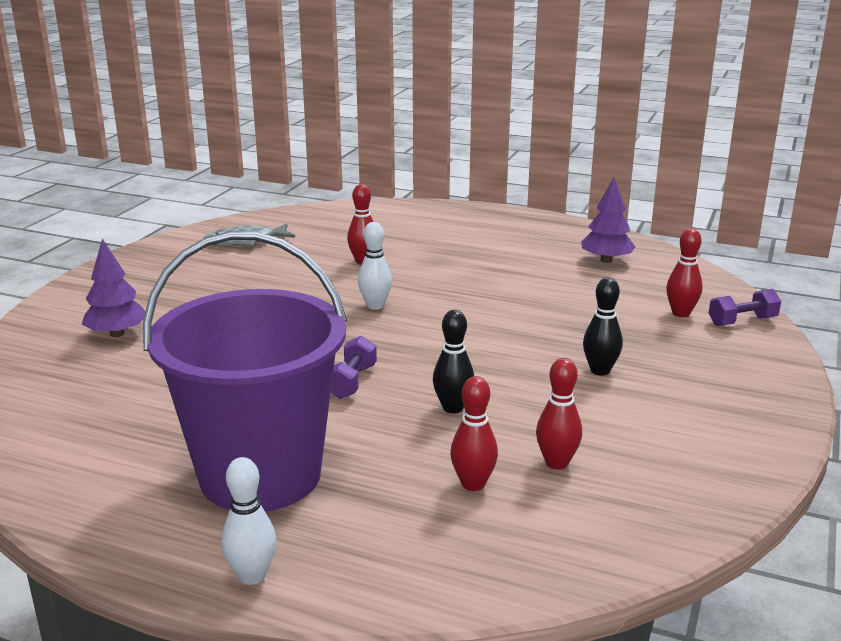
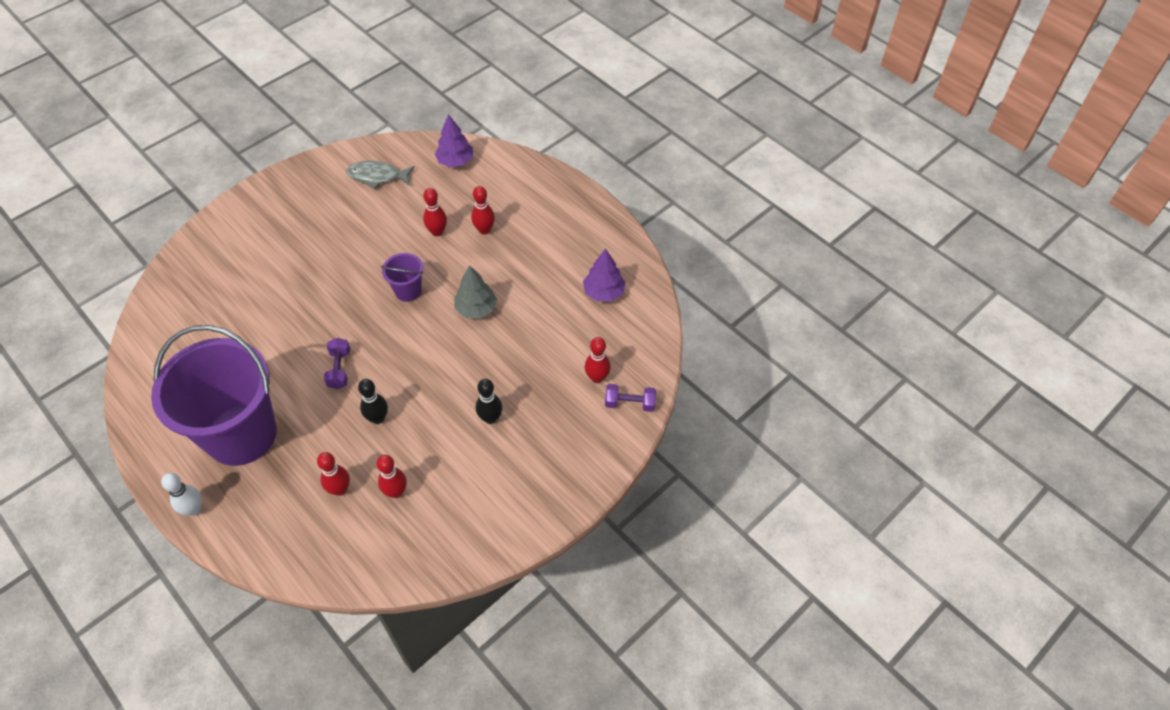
camera: 25 degrees right, 30 degrees up
purple tree [82,238,145,337] -> purple tree moved to [435,114,473,167]
purple dumbbell [331,336,377,399] -> purple dumbbell turned 45 degrees counterclockwise [324,338,350,389]
white bowling pin [358,222,392,310] -> purple bucket [381,253,423,302]
none -> grey tree [454,265,497,319]
none -> red bowling pin [471,186,495,234]

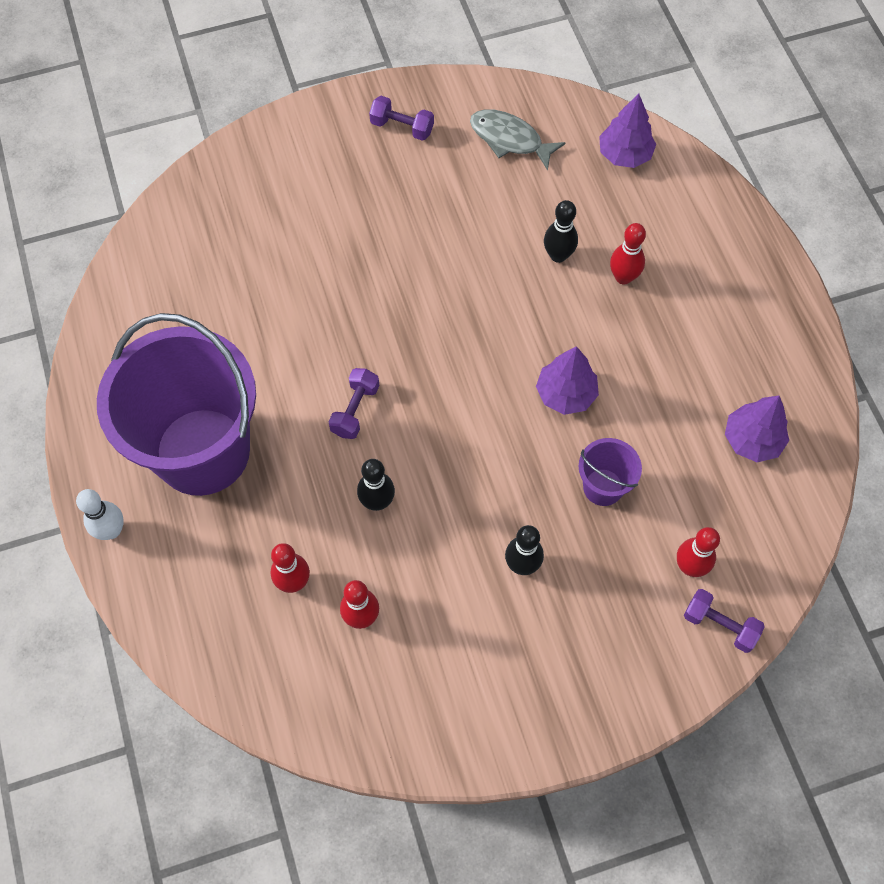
camera: 25 degrees right, 10 degrees up
purple bucket [381,253,423,302] -> purple bucket moved to [579,438,642,506]
red bowling pin [423,188,447,236] -> black bowling pin [544,200,578,263]
grey tree [454,265,497,319] -> purple tree [536,346,599,415]
none -> purple dumbbell [369,96,434,141]

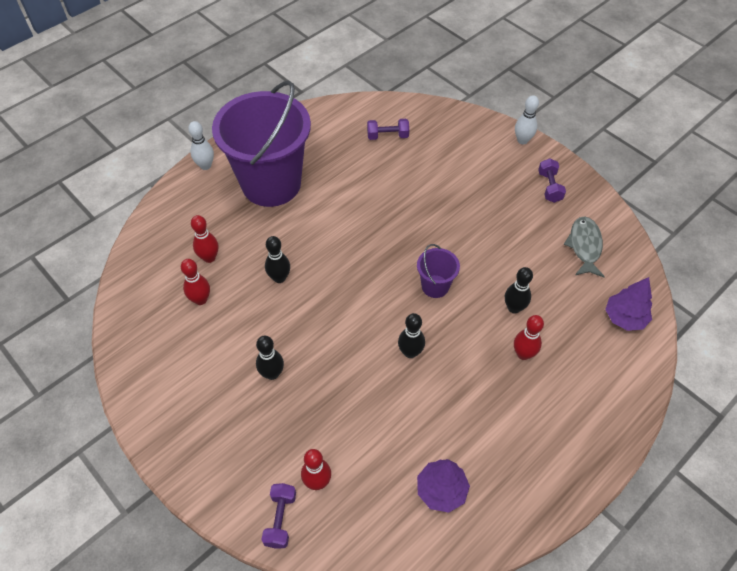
camera: 65 degrees right, 10 degrees down
purple dumbbell [328,368,380,439] -> purple dumbbell moved to [367,119,409,140]
purple tree [536,346,599,415] -> black bowling pin [398,313,425,358]
purple bucket [579,438,642,506] -> purple bucket moved to [417,244,460,298]
none -> white bowling pin [515,95,539,145]

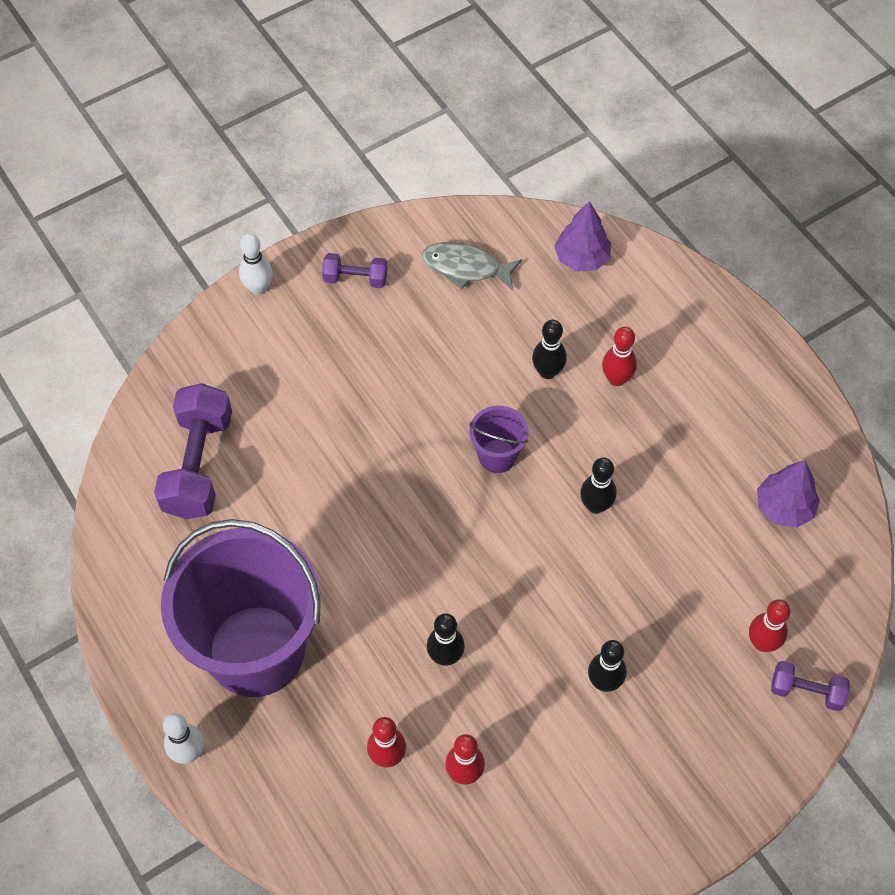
camera: 80 degrees left, 5 degrees up
purple dumbbell [367,119,409,140] -> purple dumbbell [154,383,232,519], size x1.90

